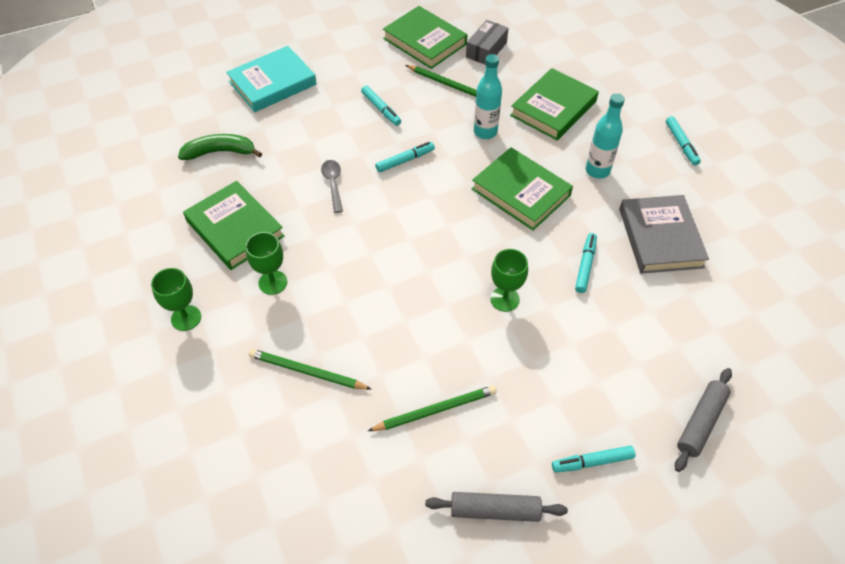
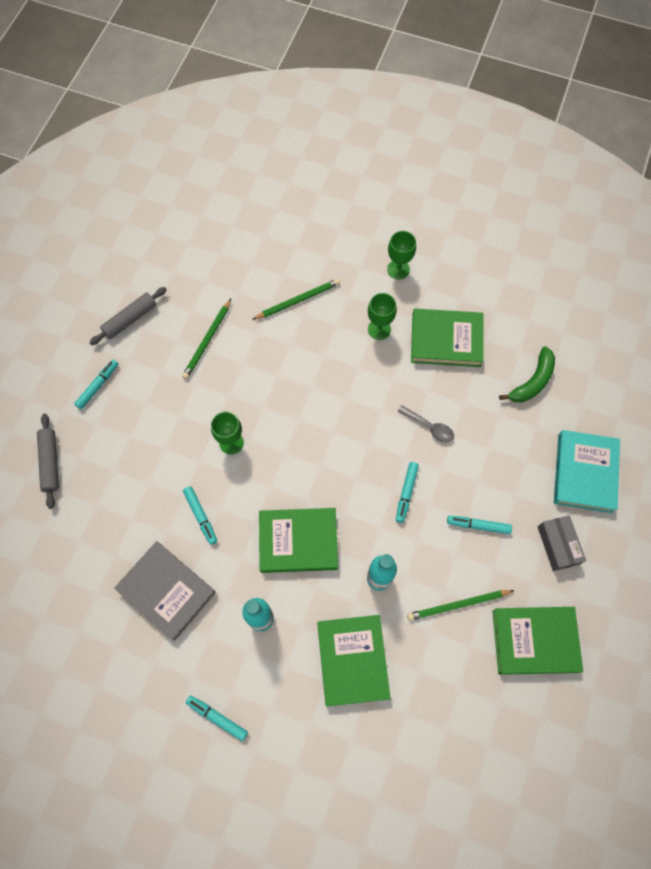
camera: 135 degrees right, 15 degrees up
grey box [466,20,508,65] -> grey box moved to [538,515,586,571]

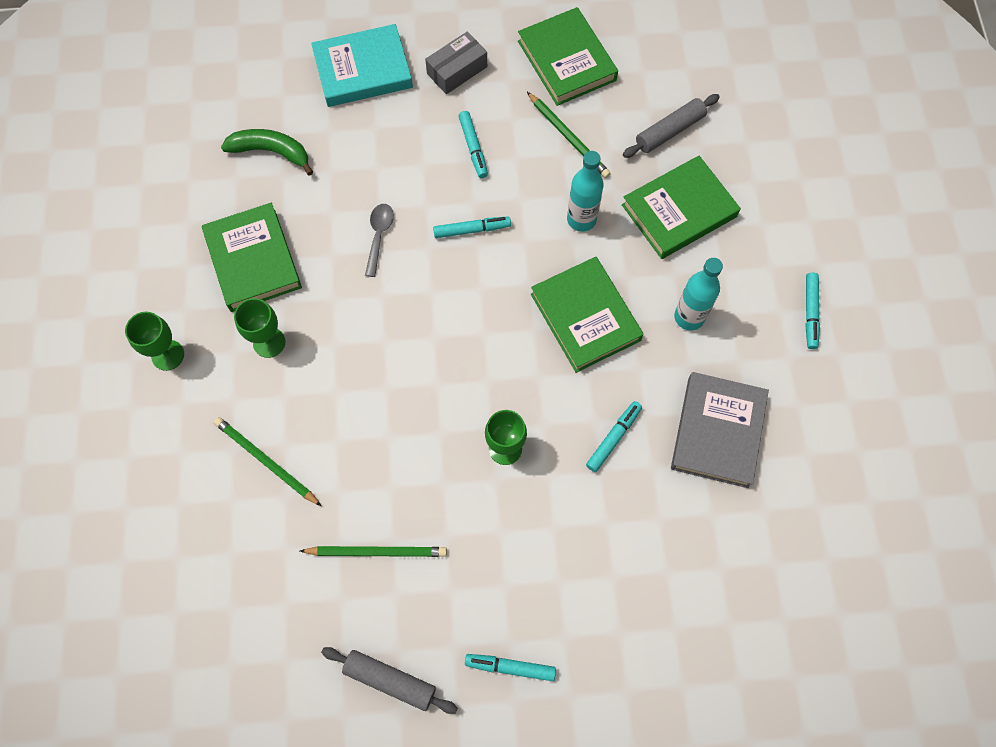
camera: 115 degrees left, 0 degrees up
grey rolling pin [37,414,59,509] -> grey rolling pin moved to [623,94,720,158]

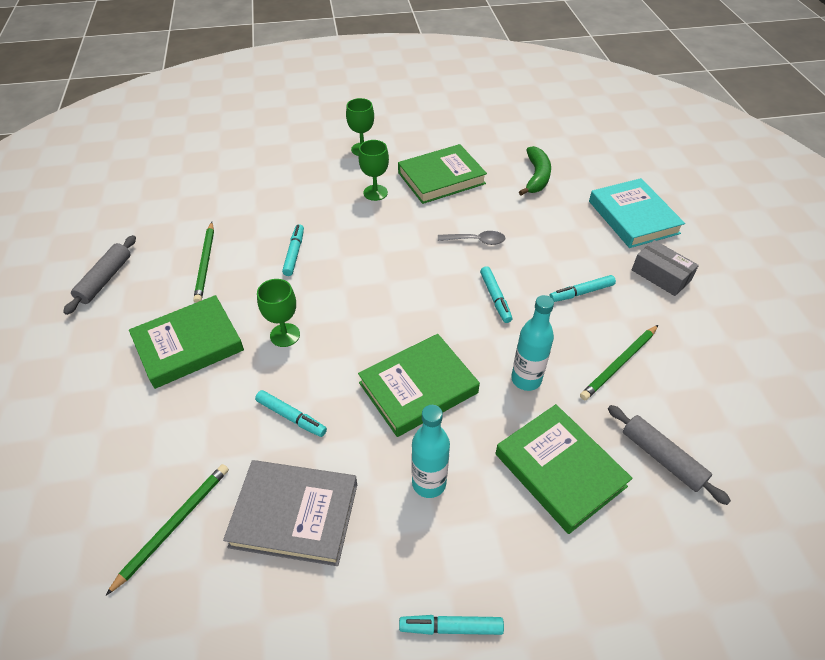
camera: 85 degrees right, 20 degrees down
green pencil [214,417,321,506] -> green pencil moved to [105,464,229,596]
turquoise marker [465,654,556,681] -> turquoise marker moved to [282,224,304,276]
green book [518,7,618,106] -> green book moved to [129,295,244,389]

